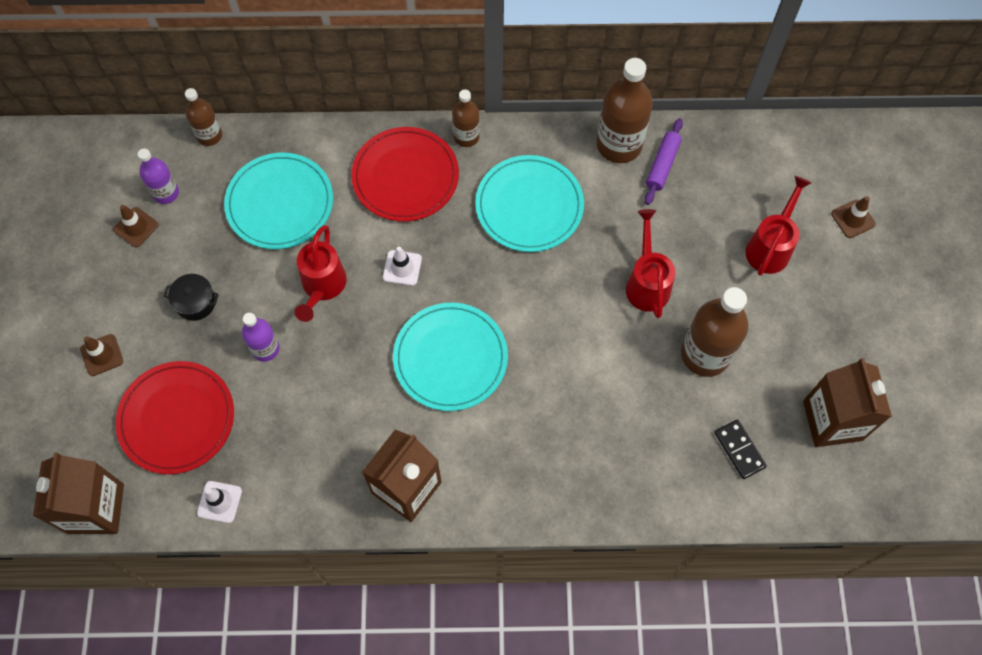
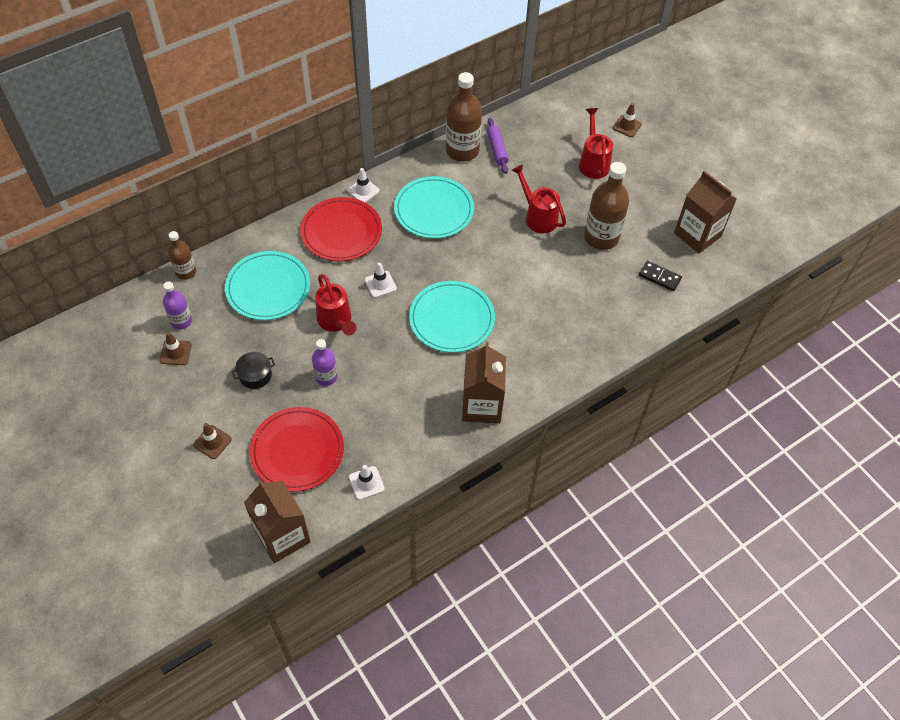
camera: 35 degrees left, 10 degrees down
brown bottle [452,89,480,147] -> white traffic cone [347,168,380,203]

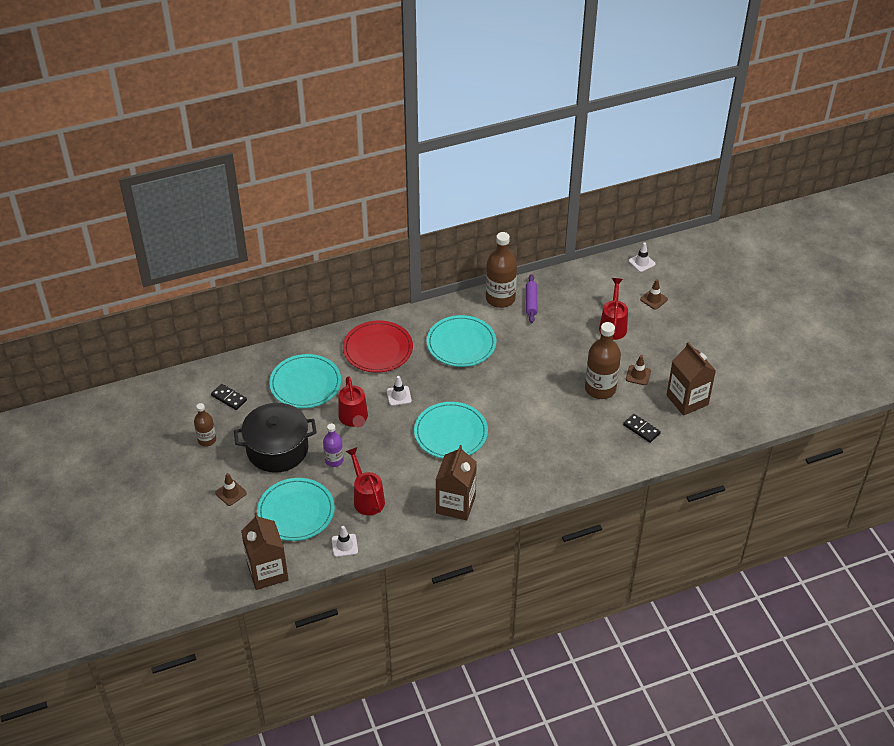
camera: 15 degrees right, 10 degrees down
brown traffic cone [160,332,192,365] -> brown traffic cone moved to [626,355,651,385]
purple bottle [163,281,192,330] -> black domino [211,384,247,410]
brown bottle [168,231,196,280] -> brown bottle moved to [194,403,216,447]
black pot [231,352,275,389] -> black pot [234,403,317,473], size x2.28
red plate [250,407,344,492] -> turquoise plate [257,478,335,541]
white traffic cone [347,168,380,203] -> white traffic cone moved to [629,242,656,272]
red watering can [511,164,566,233] -> red watering can moved to [345,447,385,515]

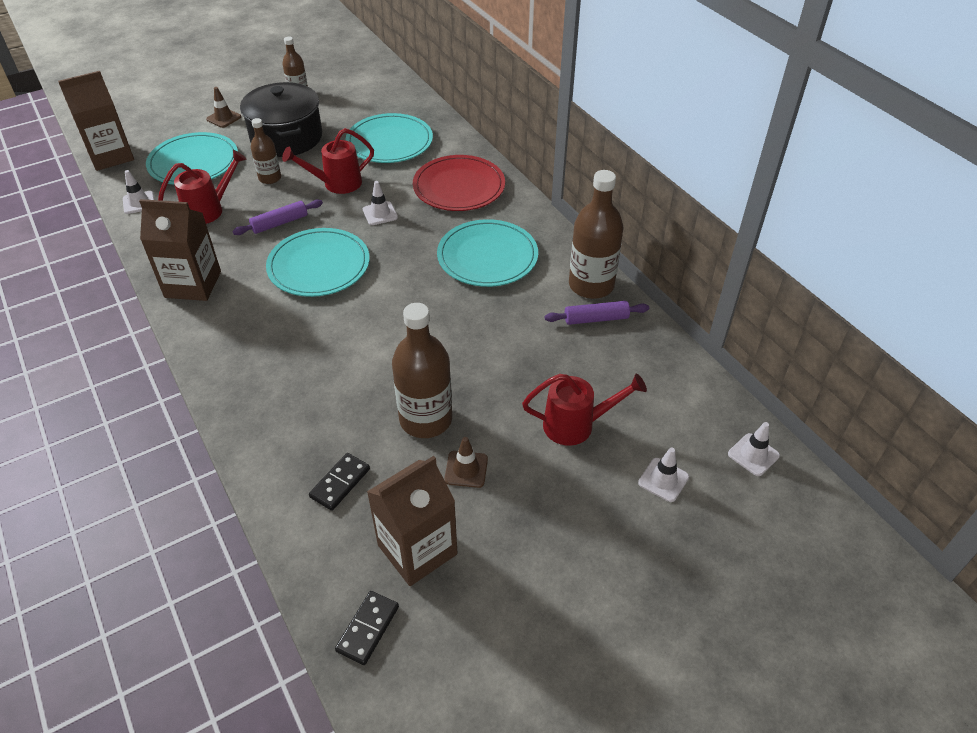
camera: 80 degrees right, 0 degrees up
black domino [211,384,247,410] -> black domino moved to [335,591,399,665]
purple bottle [323,424,344,467] -> brown bottle [251,118,281,184]
brown traffic cone [640,279,668,310] -> white traffic cone [638,447,689,502]
none -> purple rolling pin [232,200,323,235]

